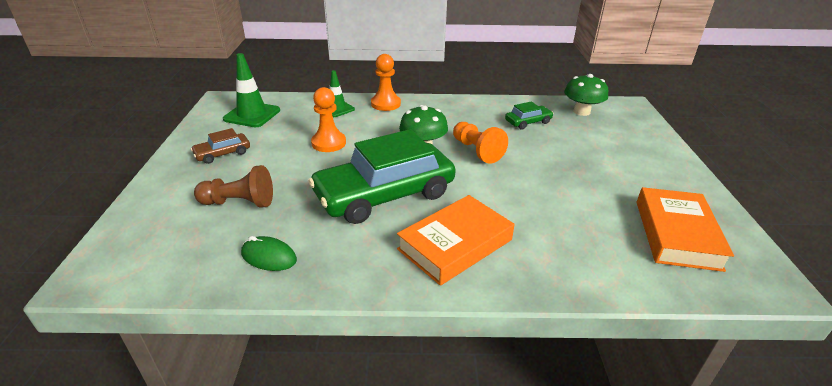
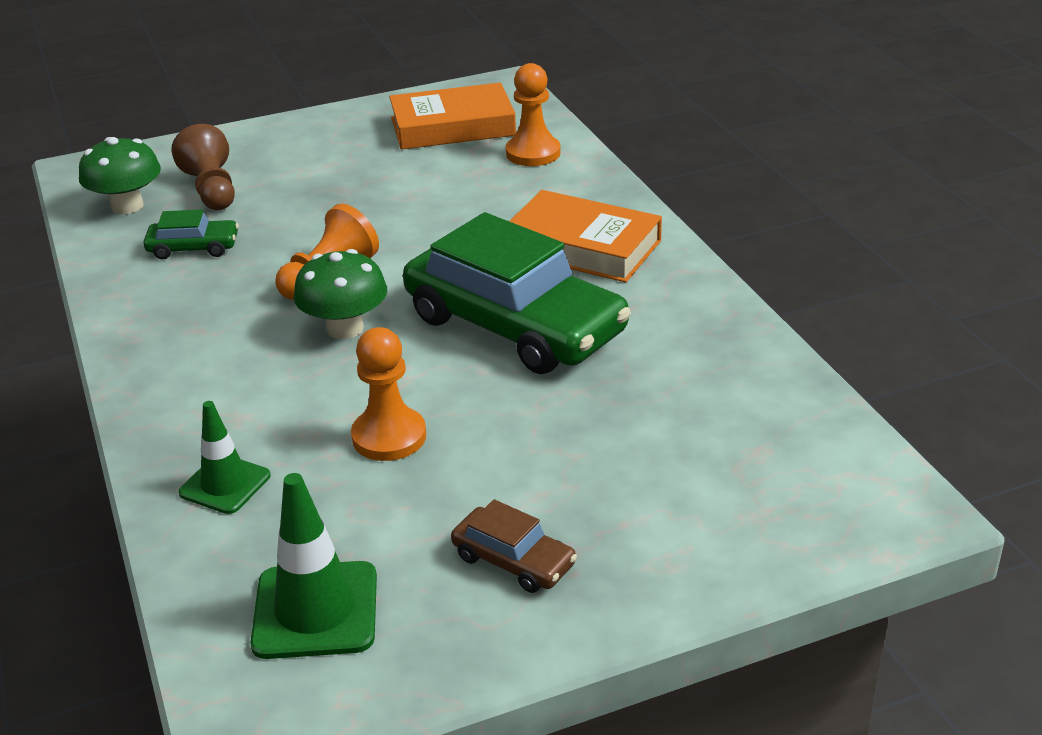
camera: 110 degrees left, 0 degrees up
brown pawn [194,165,273,208] -> brown pawn moved to [171,124,235,210]
green mouse [241,236,297,271] -> none
orange pawn [371,54,401,111] -> orange pawn moved to [506,63,561,166]
green car [505,102,553,129] -> green car turned 135 degrees clockwise [144,209,239,259]

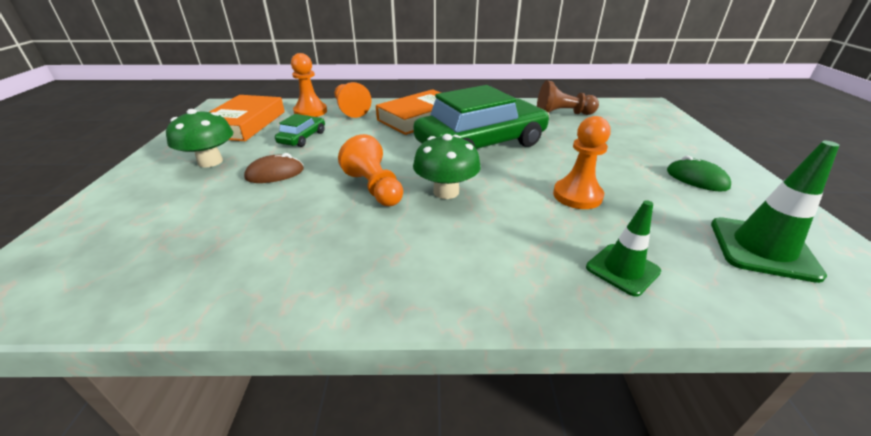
camera: 70 degrees left, 0 degrees up
green mushroom [79,137,161,214] -> green mushroom moved to [166,109,233,167]
green car [144,209,239,259] -> green car moved to [275,114,325,147]
brown pawn [171,124,235,210] -> brown pawn moved to [537,80,599,115]
brown car [451,499,577,593] -> green mouse [667,155,731,192]
none -> brown mouse [244,153,304,183]
none -> orange pawn [335,82,372,118]

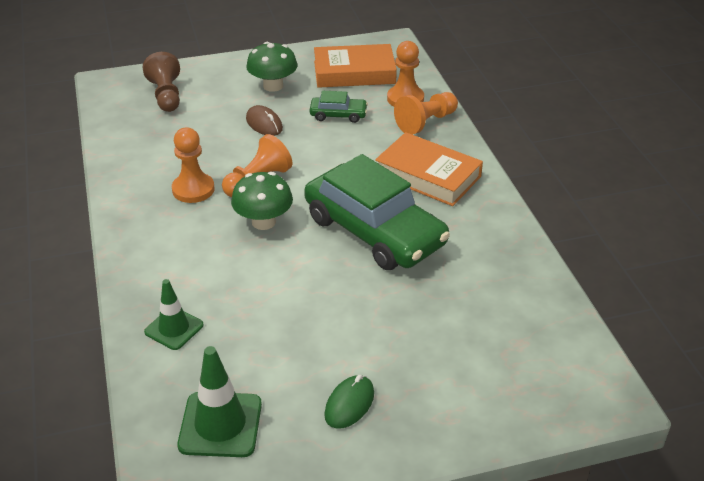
camera: 75 degrees right, 5 degrees up
brown pawn [537,80,599,115] -> brown pawn moved to [143,52,180,112]
orange pawn [553,116,611,209] -> orange pawn moved to [172,127,214,203]

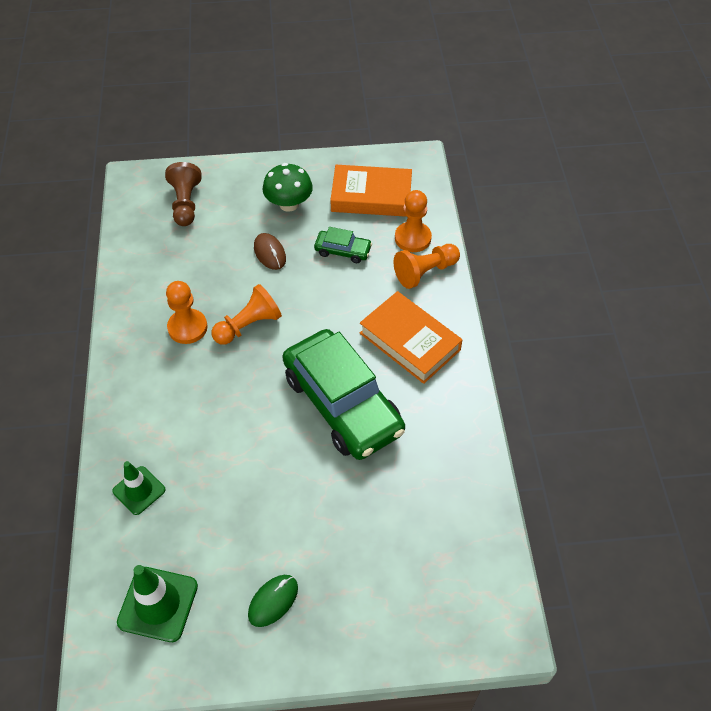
camera: 10 degrees right, 15 degrees up
green mushroom [231,172,293,230] -> none

